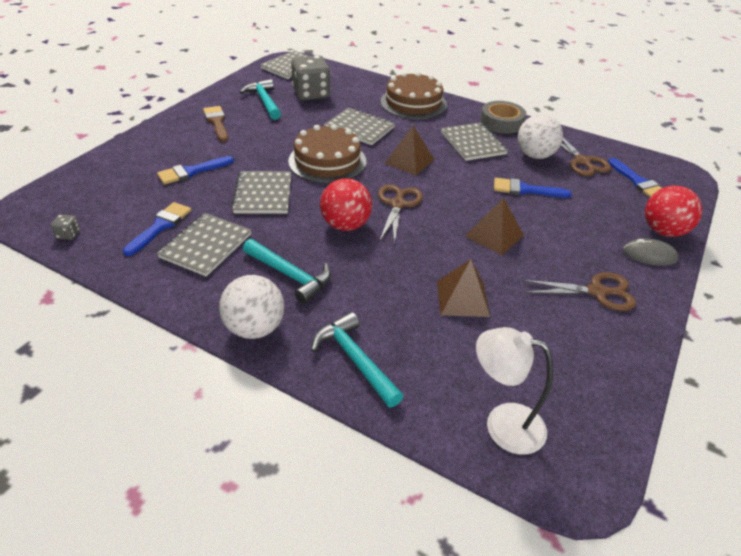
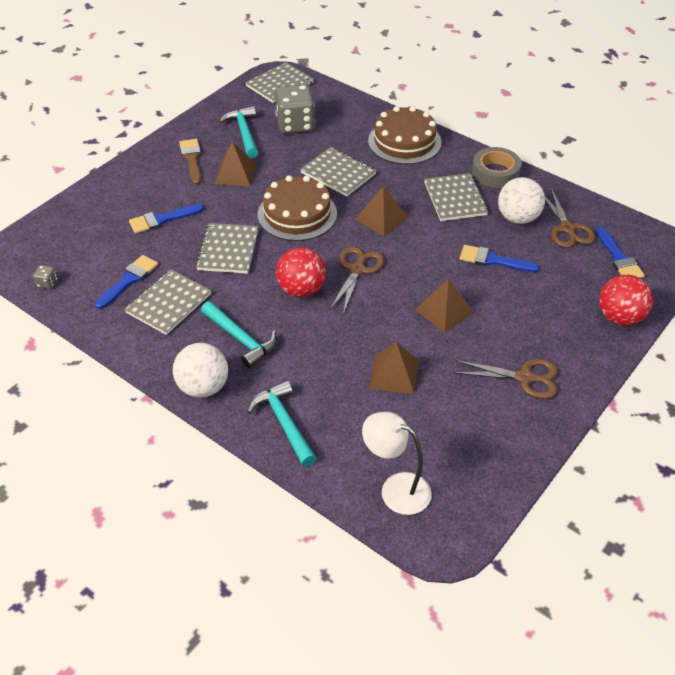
camera: 10 degrees right, 5 degrees up
grey mouse [623,238,679,266] -> none
none -> brown pyramid [214,141,256,186]

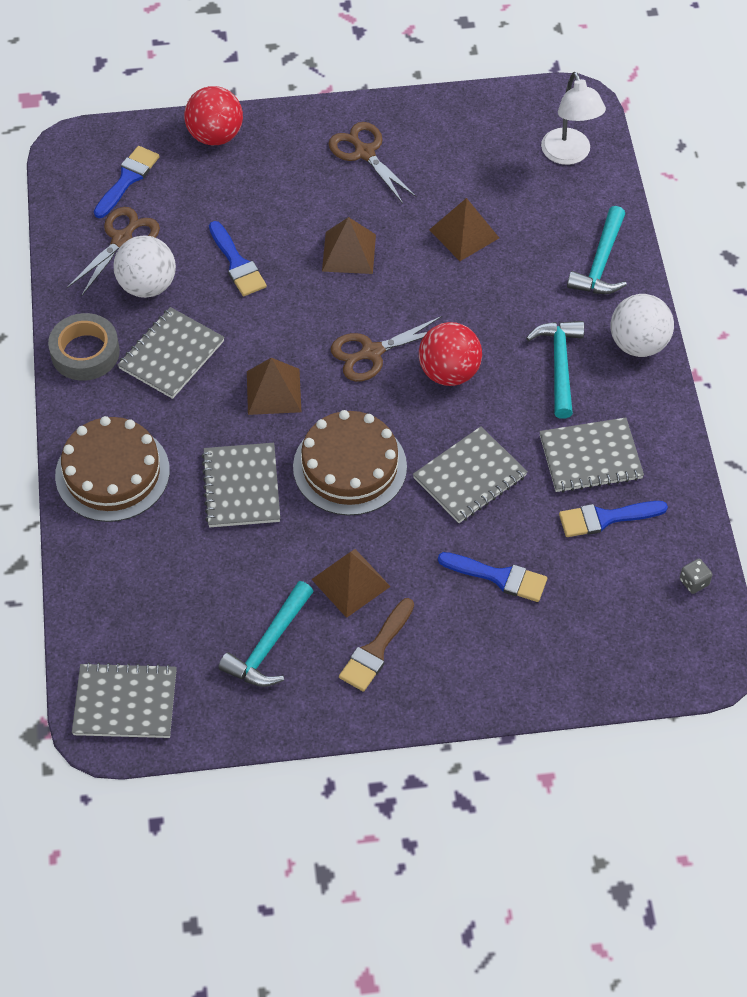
camera: 135 degrees left, 10 degrees up
grey dice [275,84,315,134] -> none

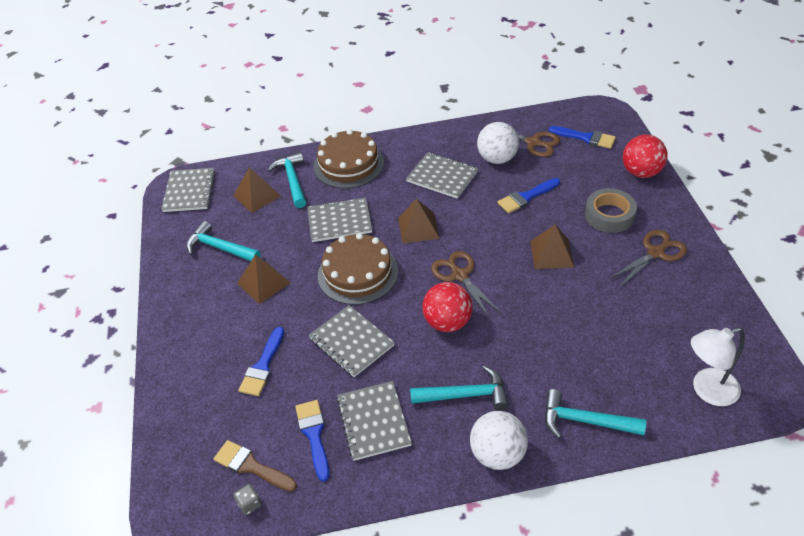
camera: 90 degrees right, 10 degrees down
grey tape [48,313,120,381] -> grey tape moved to [585,188,637,233]
brown brush [339,598,414,692] -> brown brush moved to [214,440,297,492]
brown pyramid [429,198,499,261] -> brown pyramid moved to [233,167,281,213]
none -> turquoise hammer [267,152,306,208]

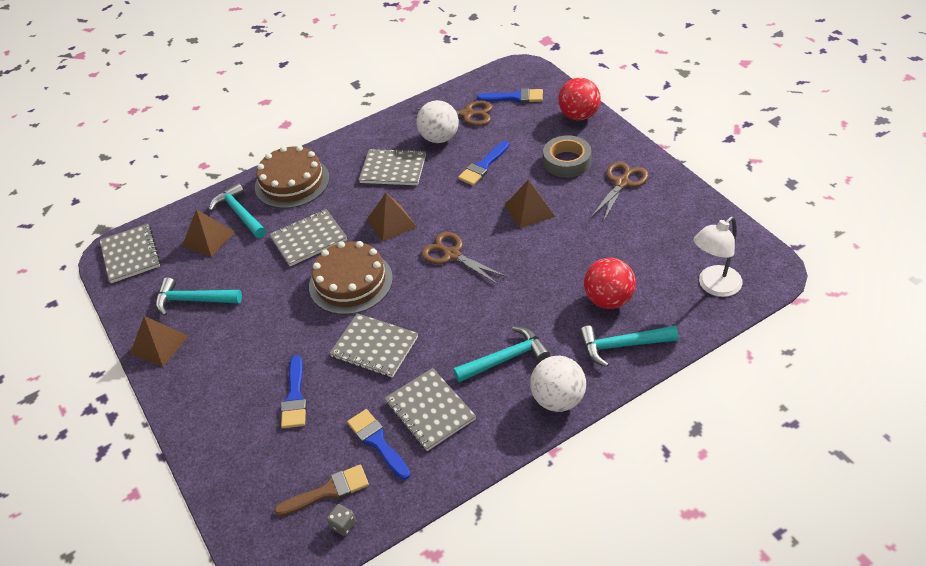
camera: 20 degrees left, 0 degrees up
brown brush [214,440,297,492] -> brown brush turned 150 degrees clockwise [274,465,369,516]
brown pyramid [237,255,290,304] -> brown pyramid moved to [130,316,188,367]
red ball [422,282,473,332] -> red ball moved to [584,258,636,309]

